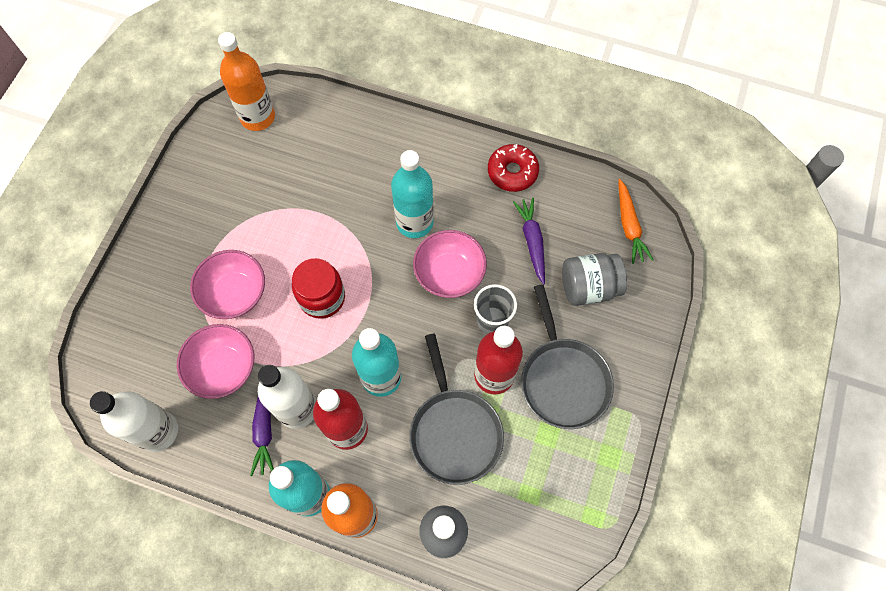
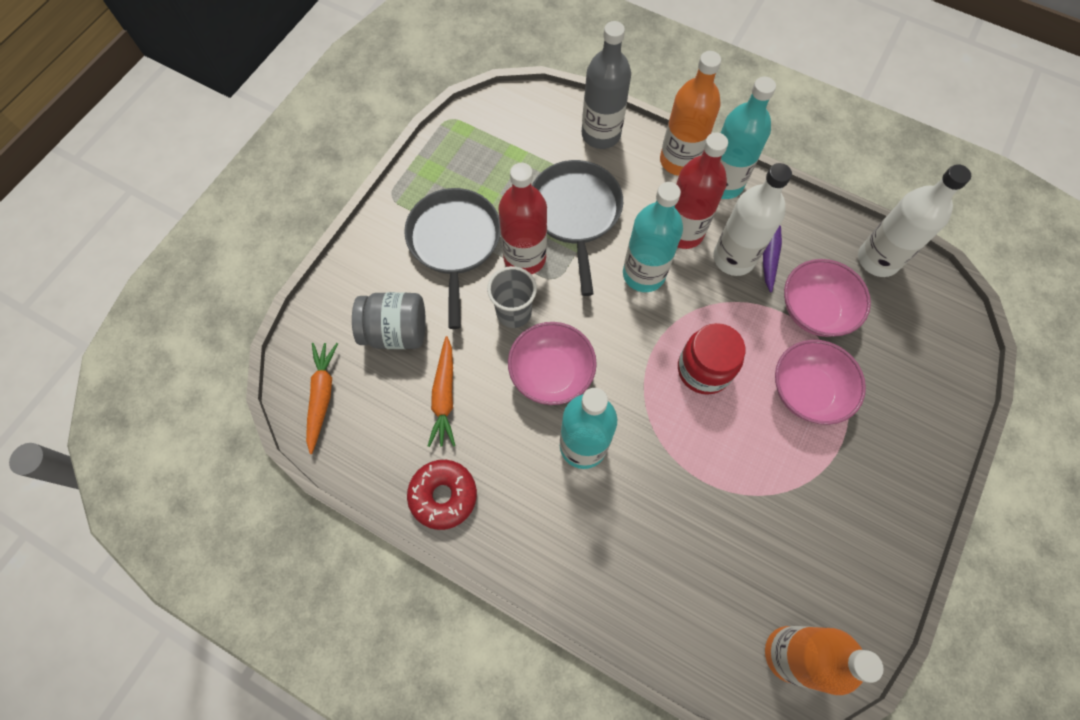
camera: 170 degrees left, 0 degrees up
purple carrot [513,198,545,285] -> orange carrot [428,336,455,447]

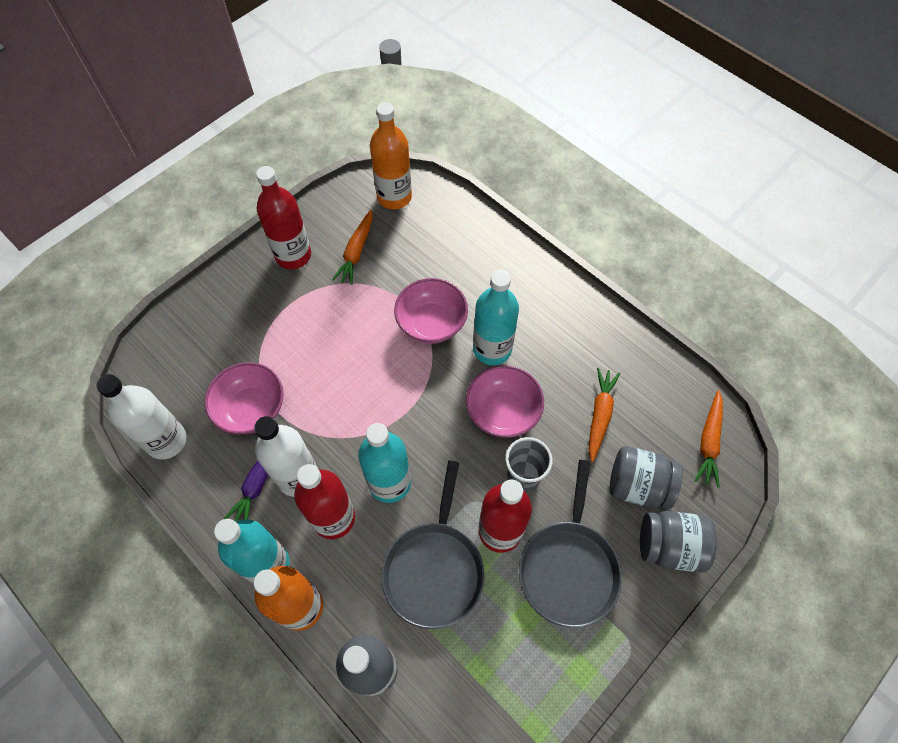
camera: 165 degrees left, 5 degrees down
red donut [407,460,477,530] -> none
red jar [678,323,745,395] -> none
pink bowl [775,340,866,425] -> pink bowl moved to [394,278,468,344]
none -> red bottle [256,166,311,269]
none -> orange carrot [332,210,373,285]
none -> grey jar [640,511,717,572]

